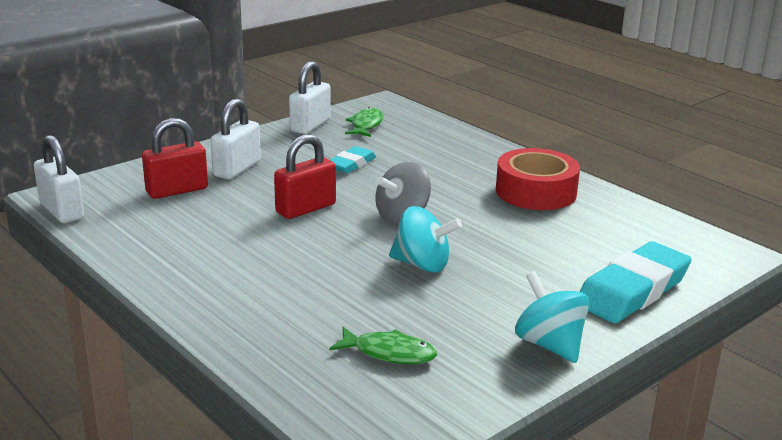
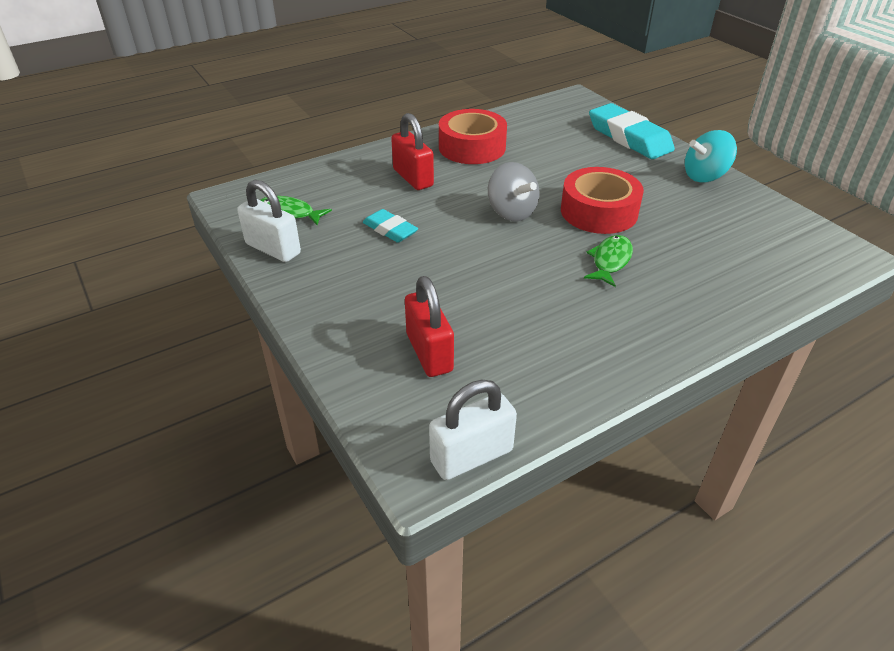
camera: 80 degrees left, 15 degrees up
white padlock [211,99,261,179] -> none
red padlock [274,134,336,219] -> red padlock moved to [391,113,434,190]
green fish [329,327,437,364] -> green fish moved to [584,235,633,287]
turquoise spinning top [389,206,462,273] -> red tape [561,167,644,234]

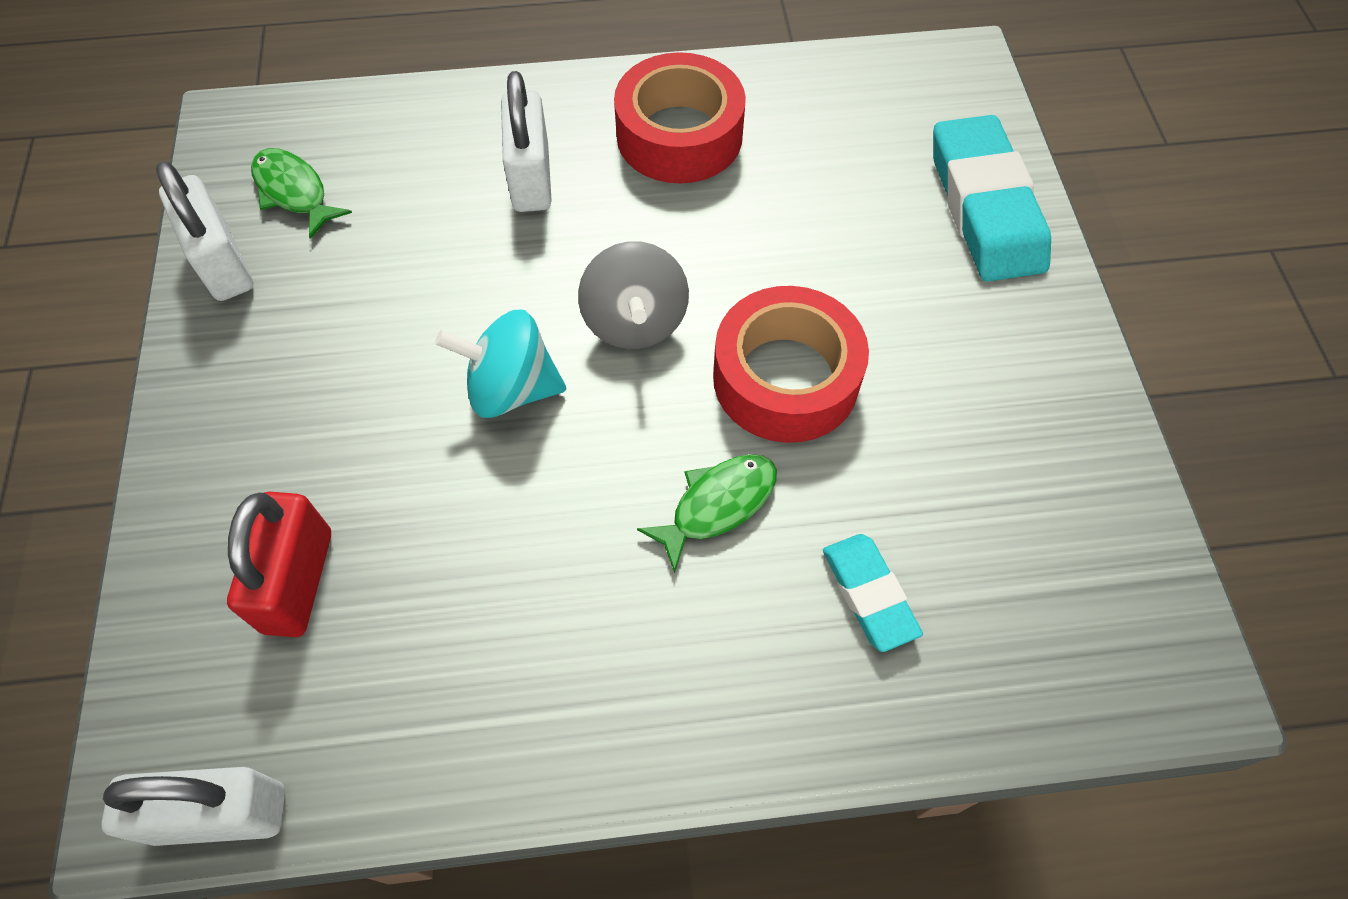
camera: 25 degrees right, 20 degrees up
turquoise eraser [363,209,418,243] -> turquoise eraser moved to [823,534,923,652]
red padlock [391,113,434,190] -> white padlock [501,71,552,212]
turquoise spinning top [685,130,737,183] -> turquoise spinning top moved to [435,310,566,418]

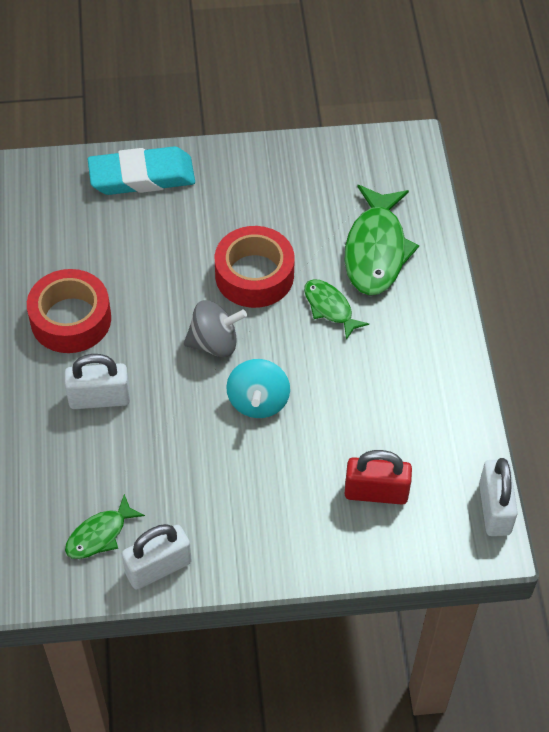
camera: 90 degrees left, 5 degrees down
turquoise eraser [823,534,923,652] -> green fish [345,185,419,295]

